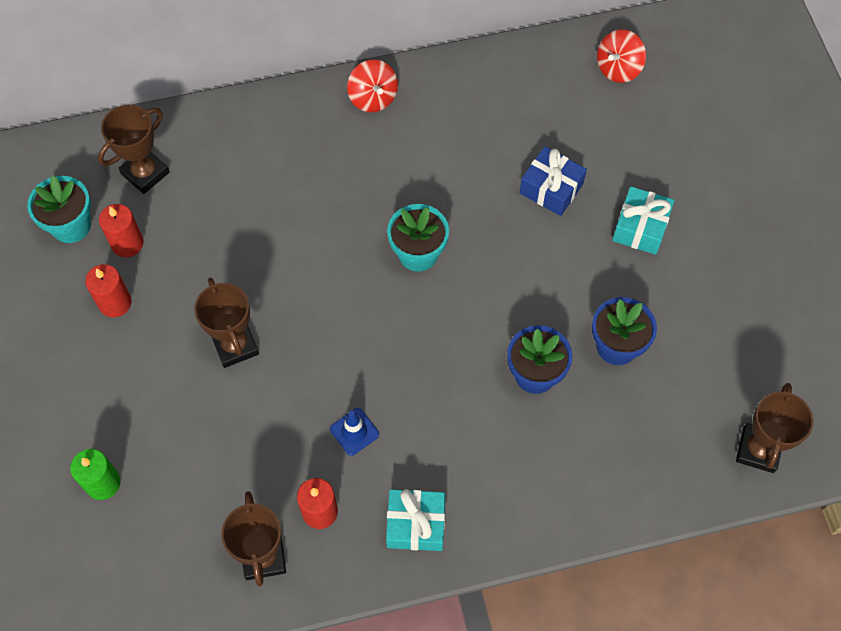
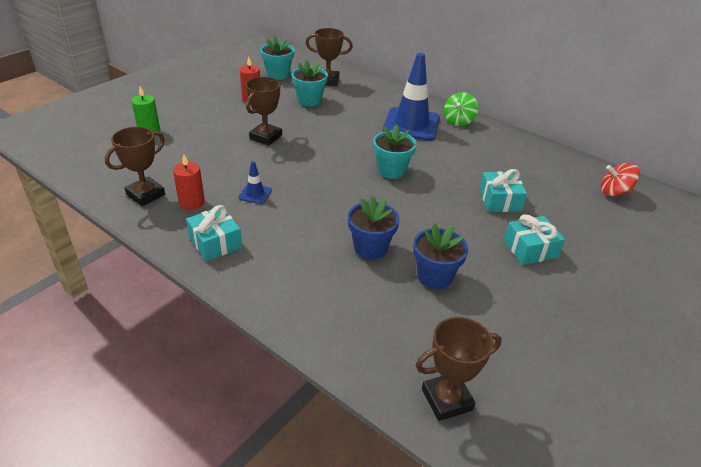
camera: 50 degrees right, 25 degrees down
red candle [99,204,143,257] -> none
red spinning top [347,60,398,112] -> green spinning top [444,92,479,126]
blue gift [519,146,587,216] -> turquoise gift [479,169,527,212]
none -> turquoise flower pot [291,60,328,107]
none -> blue traffic cone [383,53,440,141]

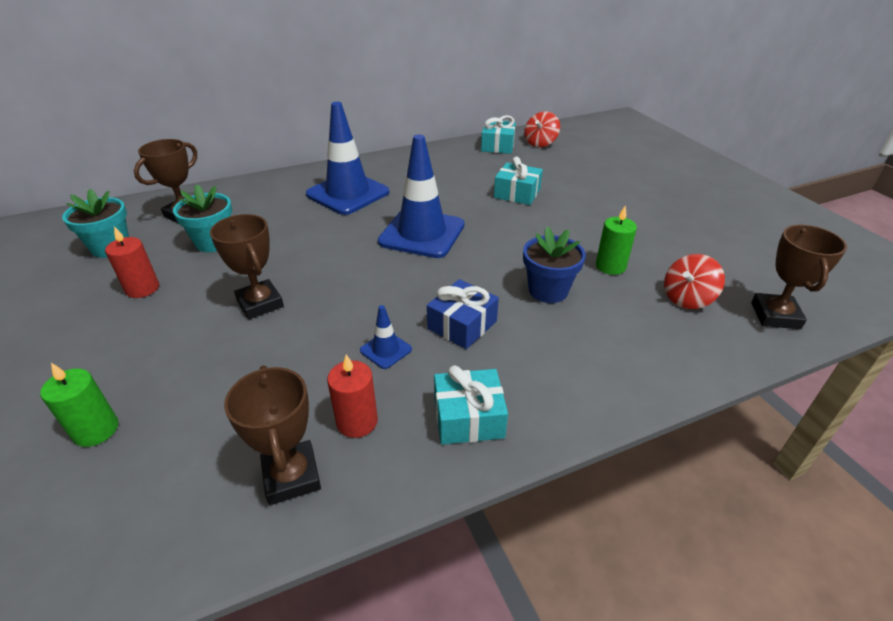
camera: 60 degrees left, 0 degrees up
turquoise flower pot [373,125,417,179] -> blue traffic cone [378,134,464,258]
blue flower pot [413,223,469,289] -> green candle [596,206,637,275]
green spinning top [444,92,479,126] -> none
turquoise gift [504,214,565,265] -> turquoise gift moved to [481,115,516,154]
none -> blue gift [427,279,499,349]
none -> red spinning top [664,254,725,309]

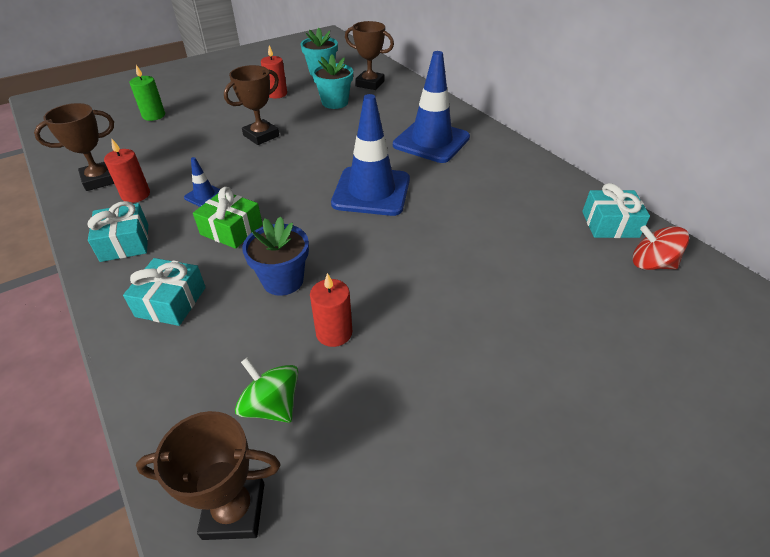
camera: 80 degrees right, 5 degrees up
blue gift [427,279,499,349] -> green gift [193,187,263,249]
turquoise gift [494,156,543,205] -> turquoise gift moved to [123,258,206,326]
green candle [596,206,637,275] -> red candle [310,273,352,347]
red spinning top [664,254,725,309] -> green spinning top [235,357,298,423]

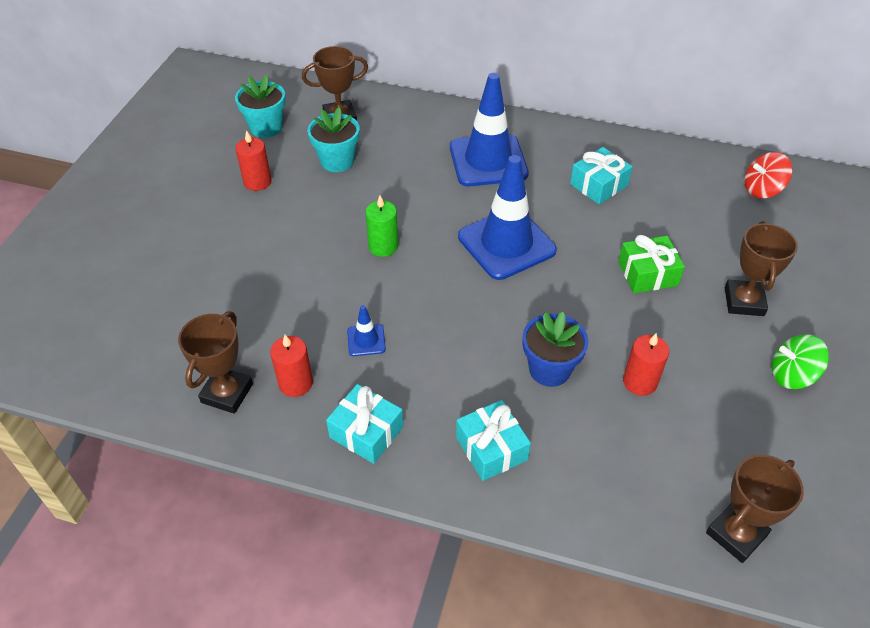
camera: 40 degrees left, 5 degrees up
green candle [130,65,165,121] -> green candle moved to [366,196,398,257]
green gift [193,187,263,249] -> green gift moved to [618,235,685,293]
brown trophy [224,65,279,145] -> brown trophy moved to [725,221,798,316]
green spinning top [235,357,298,423] -> green spinning top moved to [772,334,829,389]
turquoise gift [582,183,650,238] -> turquoise gift moved to [570,147,633,204]

